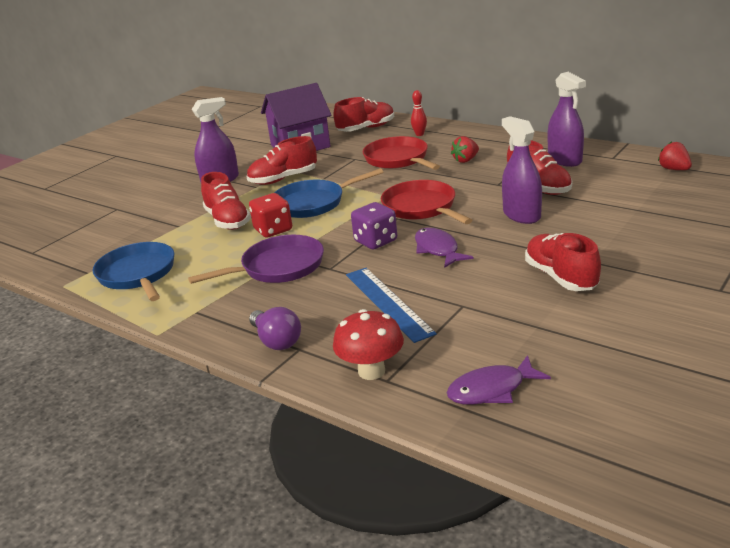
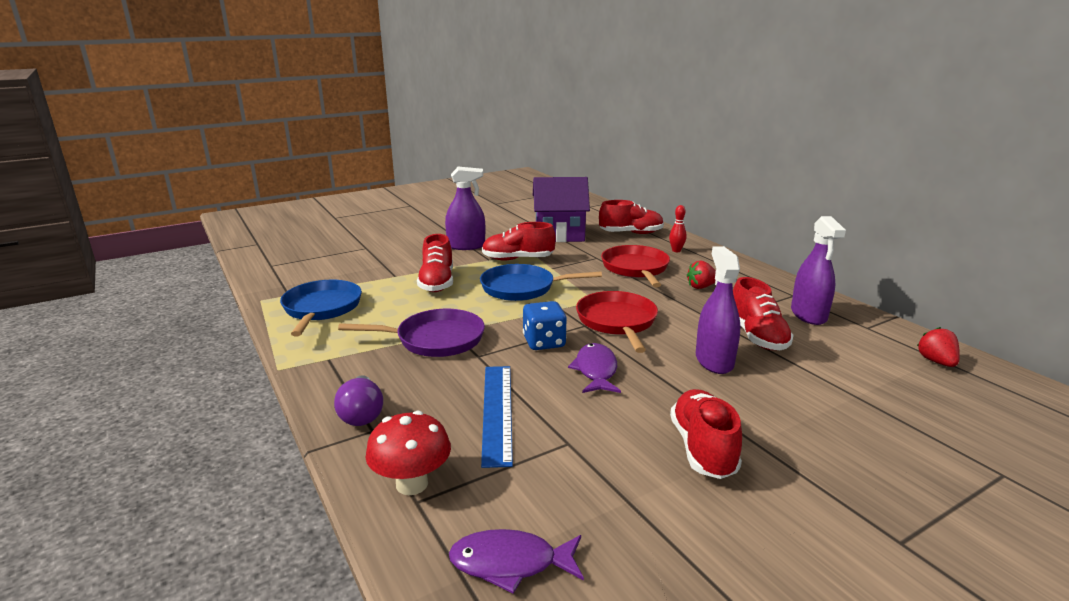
camera: 20 degrees right, 5 degrees down
red dice [249,193,292,238] -> none
purple dice [351,202,397,249] -> blue dice [523,301,567,350]

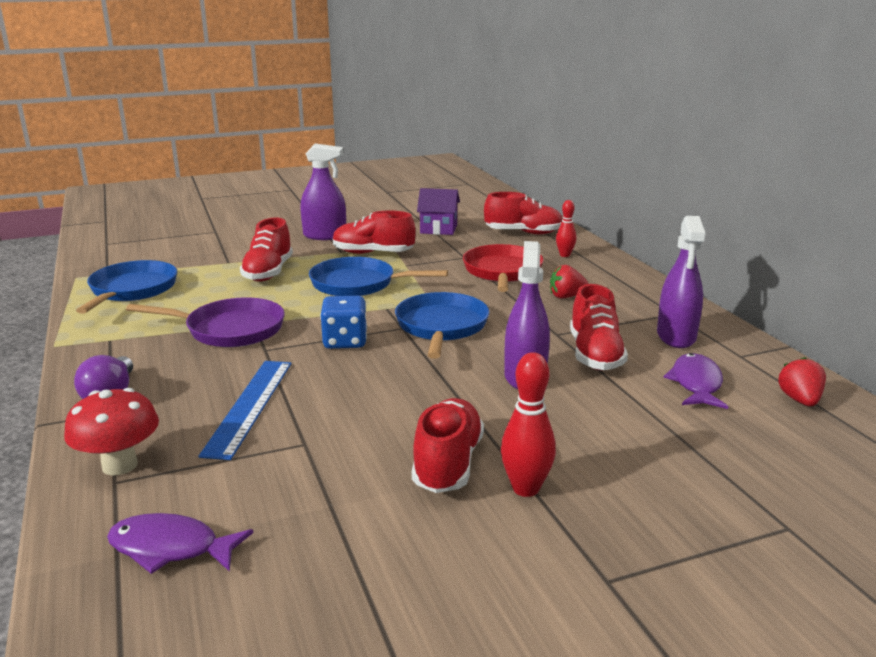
camera: 10 degrees right, 0 degrees up
purple house [533,177,590,242] -> purple house [417,188,460,235], size x0.61
purple fish [568,343,621,393] -> purple fish moved to [663,353,728,409]
red pan [576,291,658,353] -> blue pan [395,292,489,359]
none -> red bowling pin [501,352,556,497]

